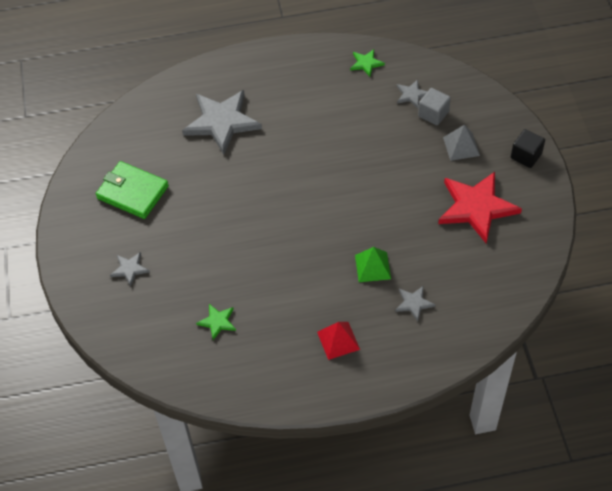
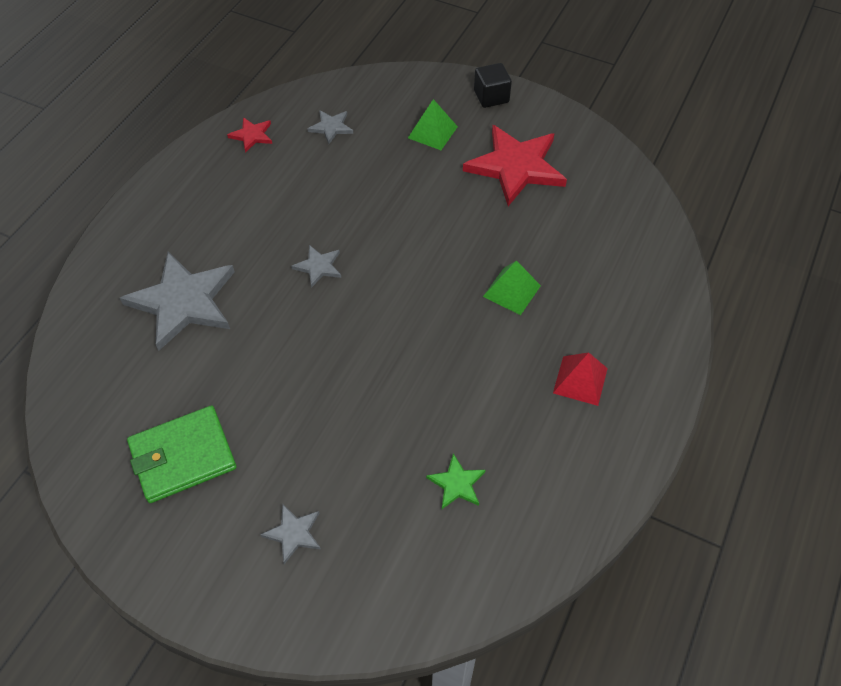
camera: 55 degrees left, 0 degrees up
green star [350,49,385,77] -> red star [227,117,272,153]
grey star [395,286,435,321] -> grey star moved to [291,245,341,288]
grey cube [418,88,451,125] -> none
grey pyramid [443,125,480,161] -> green pyramid [408,99,458,150]

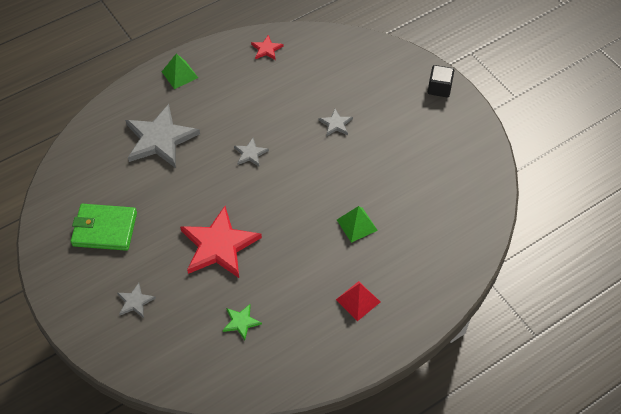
camera: 30 degrees right, 0 degrees up
grey star [307,110,353,144] -> grey star moved to [319,109,353,136]
green pyramid [408,99,458,150] -> green pyramid moved to [162,54,198,89]
red star [463,125,567,206] -> red star moved to [180,206,262,278]

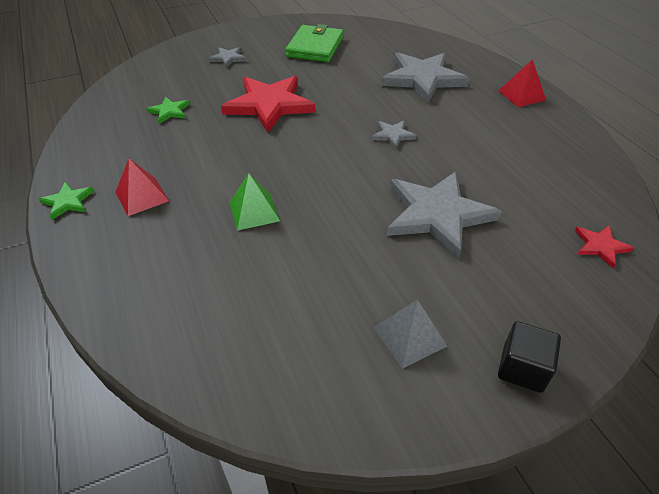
camera: 100 degrees right, 10 degrees down
green pyramid [162,54,198,89] -> red pyramid [498,59,546,107]
red star [251,35,284,60] -> red star moved to [575,226,634,269]
grey star [319,109,353,136] -> grey star [387,171,502,259], size x2.18
none -> green star [39,182,94,220]
none -> grey pyramid [373,300,448,369]

